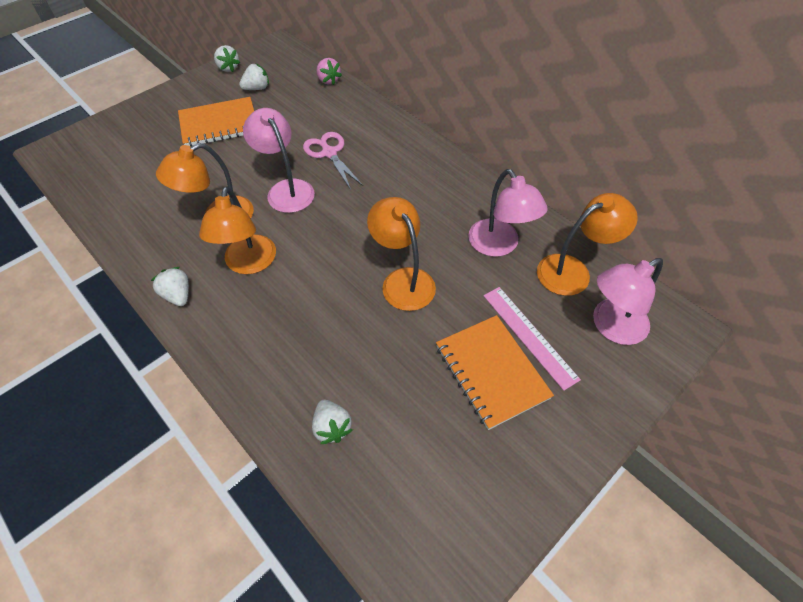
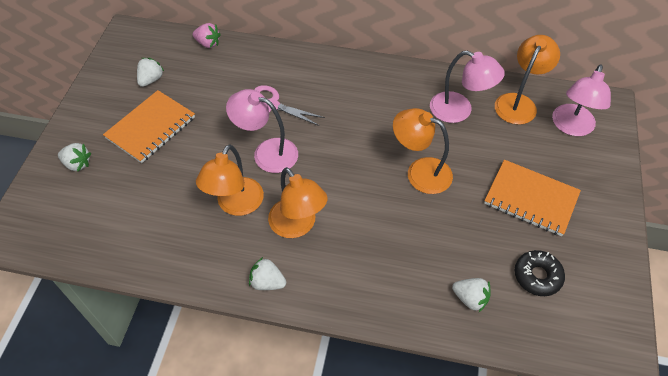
camera: 35 degrees left, 0 degrees up
white strawberry [214,45,240,72] -> white strawberry moved to [58,143,91,172]
pink ruler [483,287,581,391] -> none
none -> black donut [514,250,565,296]

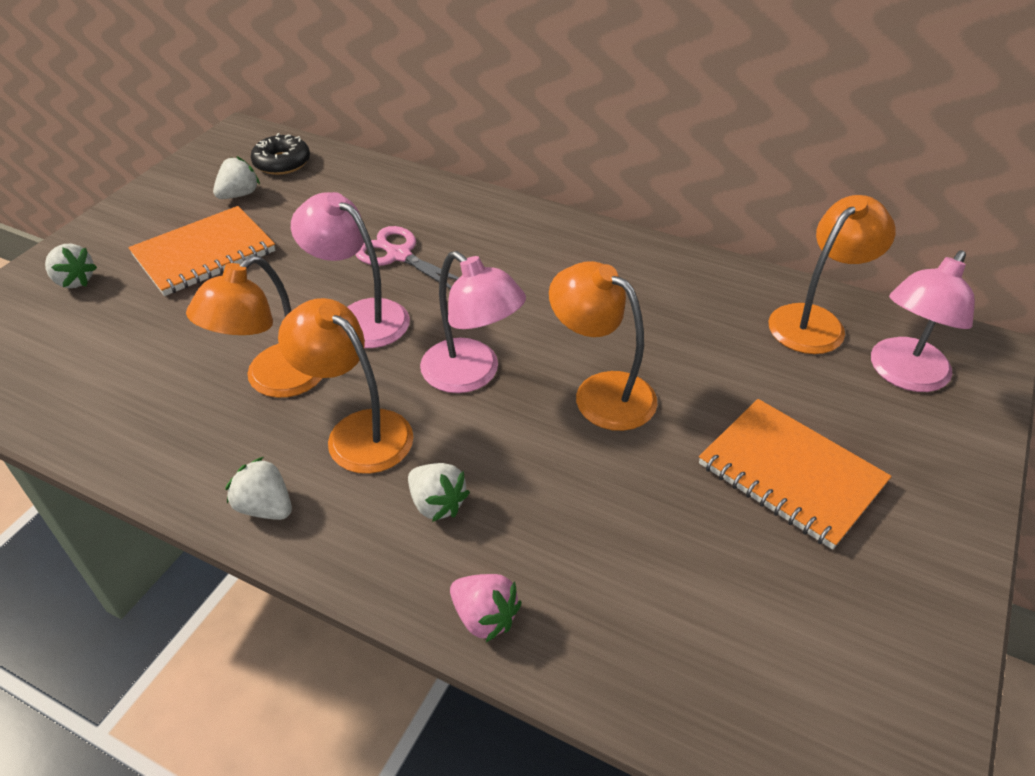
camera: 15 degrees right, 10 degrees down
pink strawberry [193,23,221,48] -> pink strawberry moved to [450,574,521,642]
orange lamp [268,167,328,238] -> orange lamp turned 150 degrees clockwise [278,298,413,474]
pink lamp [430,51,505,123] -> pink lamp moved to [420,251,526,393]
white strawberry [452,278,491,312] -> white strawberry moved to [408,463,470,522]
black donut [514,250,565,296] -> black donut moved to [251,133,310,175]

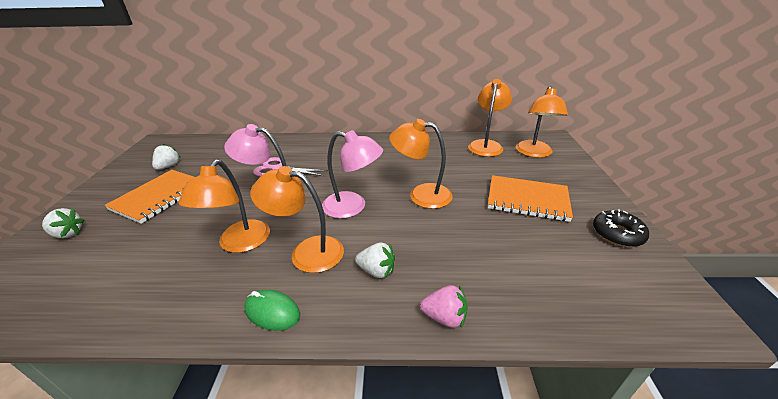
camera: 25 degrees left, 10 degrees down
white strawberry [225,457,292,520] -> green mouse [244,290,300,331]
black donut [251,133,310,175] -> black donut moved to [593,209,649,247]
pink lamp [871,250,975,392] -> orange lamp [516,86,568,158]

